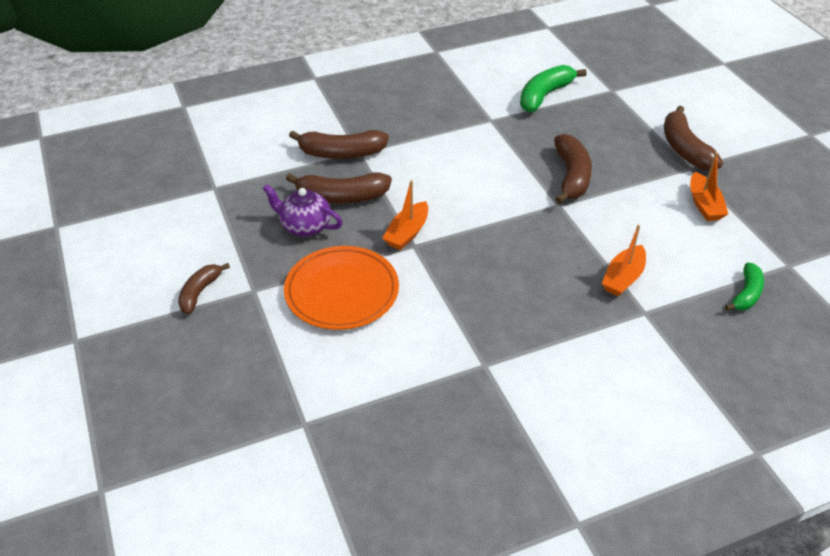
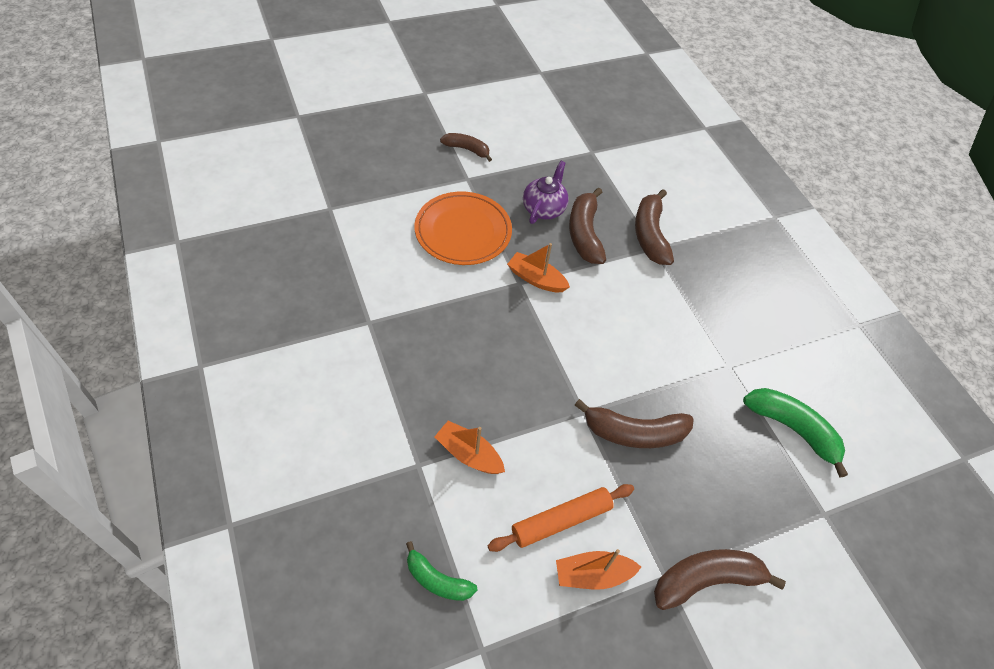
camera: 85 degrees right, 10 degrees up
none -> orange rolling pin [488,484,634,552]

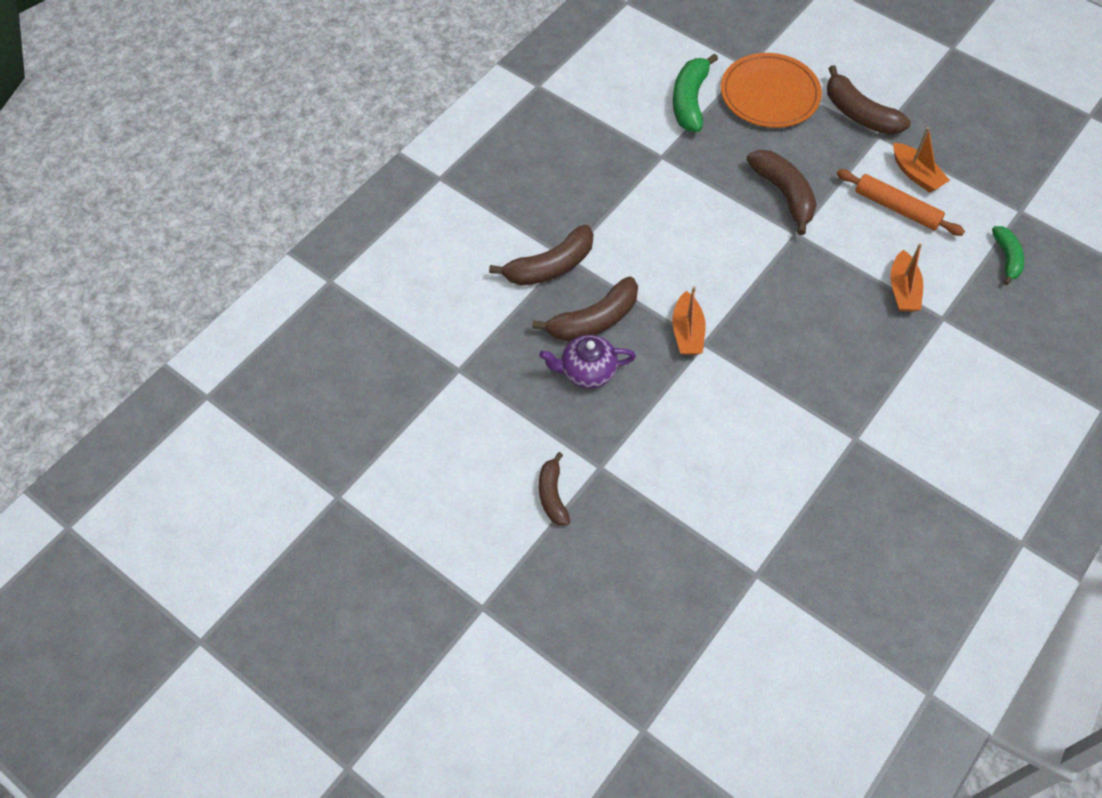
camera: 115 degrees left, 5 degrees up
orange plate [414,192,512,265] -> orange plate moved to [721,53,822,128]

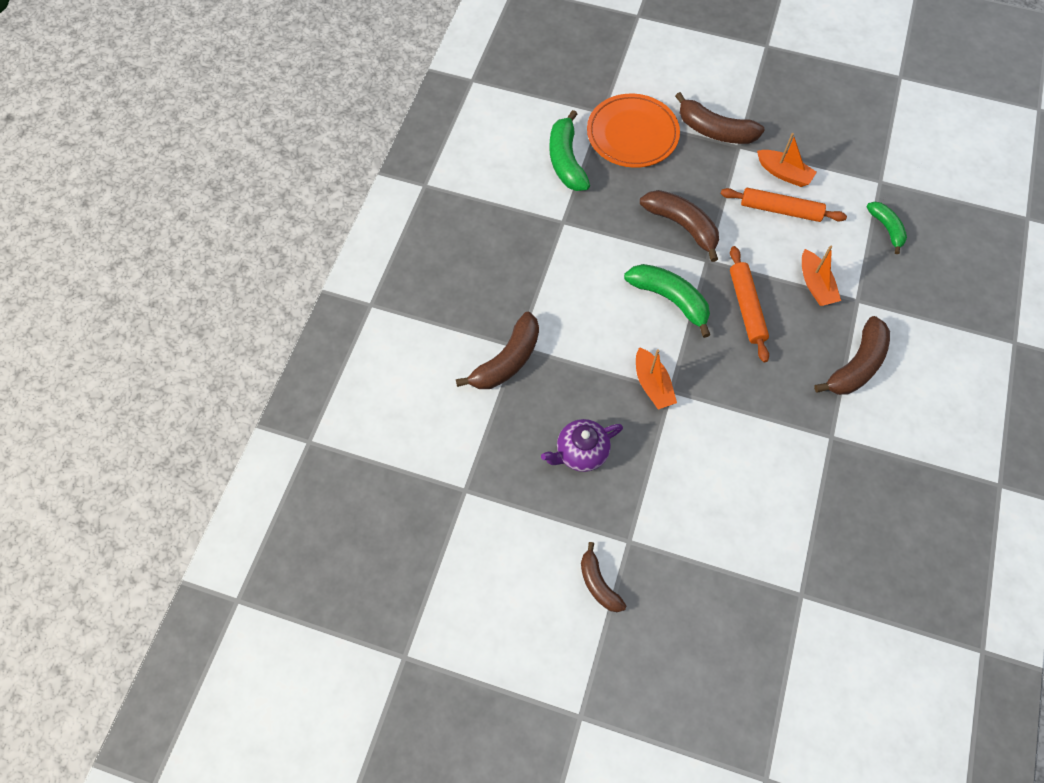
camera: 20 degrees left, 5 degrees up
brown banana [532,277,638,341] -> brown banana moved to [814,316,890,395]
none -> green banana [624,264,710,338]
none -> orange rolling pin [730,246,769,362]

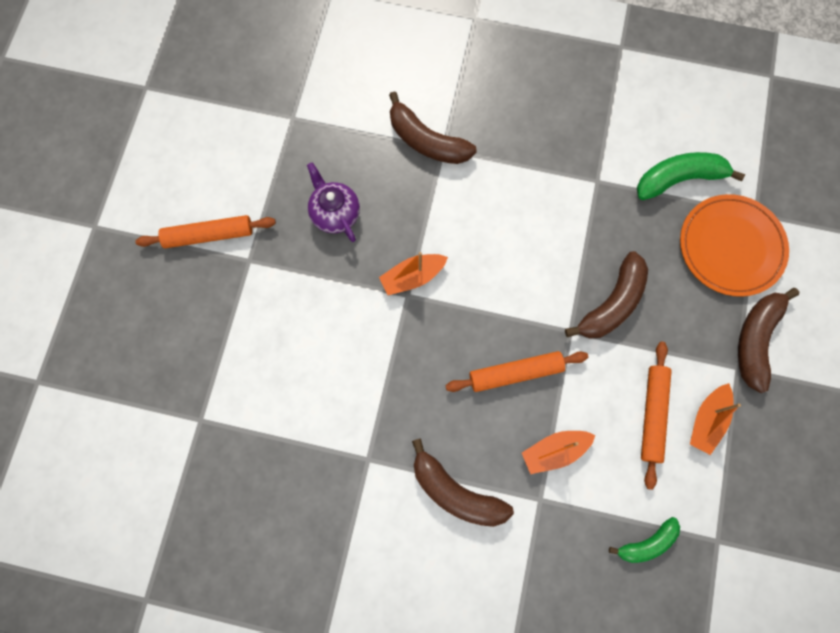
camera: 85 degrees right, 10 degrees up
brown banana [581,542,626,612] -> orange rolling pin [135,215,276,248]
green banana [624,264,710,338] -> none

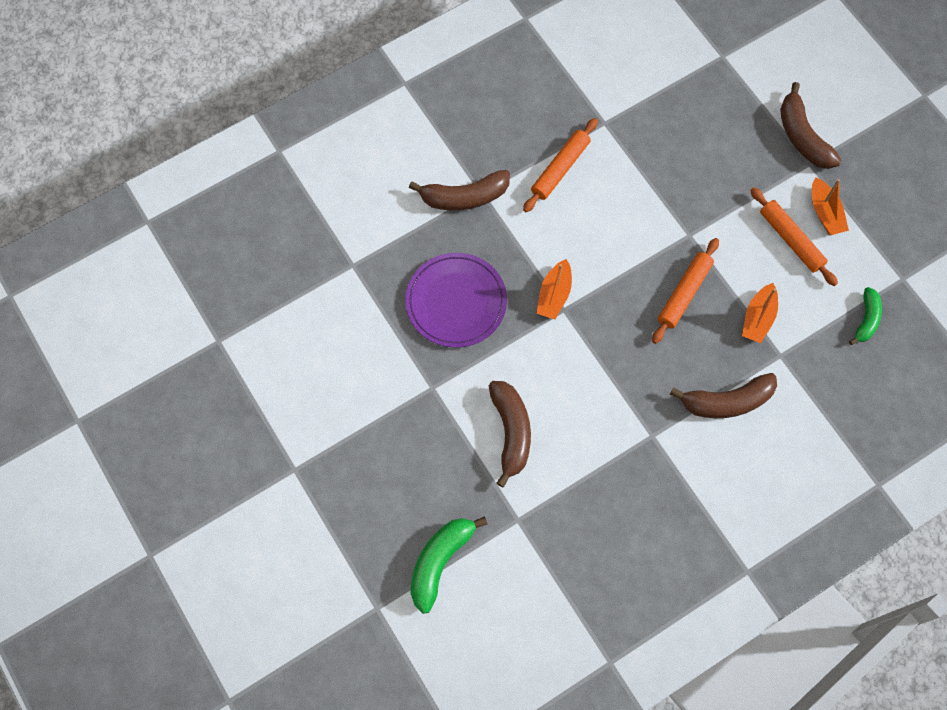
camera: 45 degrees left, 5 degrees down
orange rolling pin [135,215,276,248] -> orange rolling pin moved to [523,118,598,212]
purple teapot [307,162,360,242] -> purple plate [405,253,507,348]
brown banana [565,251,648,339] -> brown banana moved to [489,381,531,487]
green banana [637,152,745,200] -> green banana moved to [411,516,488,614]
orange plate [680,194,789,297] -> none

